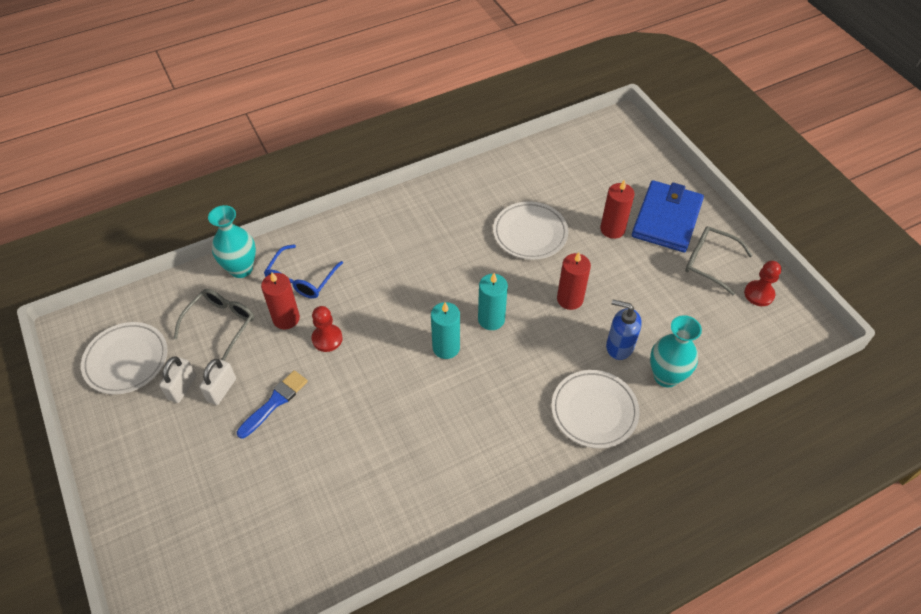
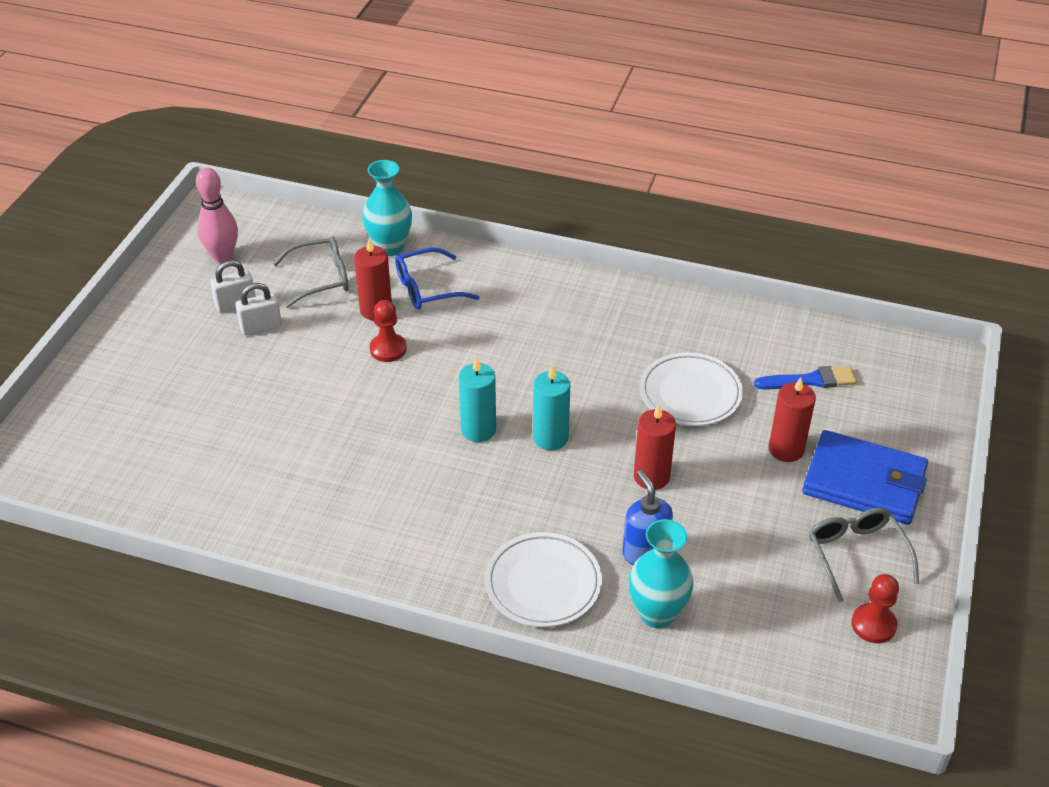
camera: 45 degrees right, 10 degrees down
white plate [81,322,168,395] -> pink bowling pin [196,167,238,262]
blue brush [237,370,308,438] -> blue brush moved to [754,366,857,389]
blue wallet [632,180,704,252] -> blue wallet turned 45 degrees clockwise [802,430,928,525]

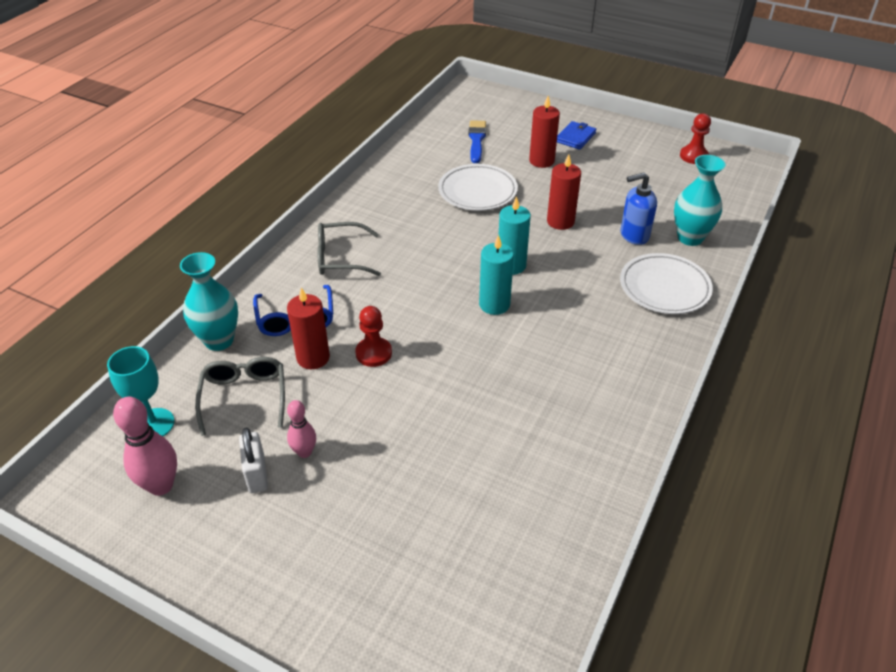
camera: 80 degrees left, 0 degrees up
white padlock [235,283,282,335] -> pink bowling pin [287,400,316,458]
blue wallet [802,430,928,525] -> blue wallet [557,121,596,150], size x0.51
grey glasses [809,508,919,602] -> grey glasses moved to [317,222,381,276]
none -> turquoise goblet [107,346,174,436]

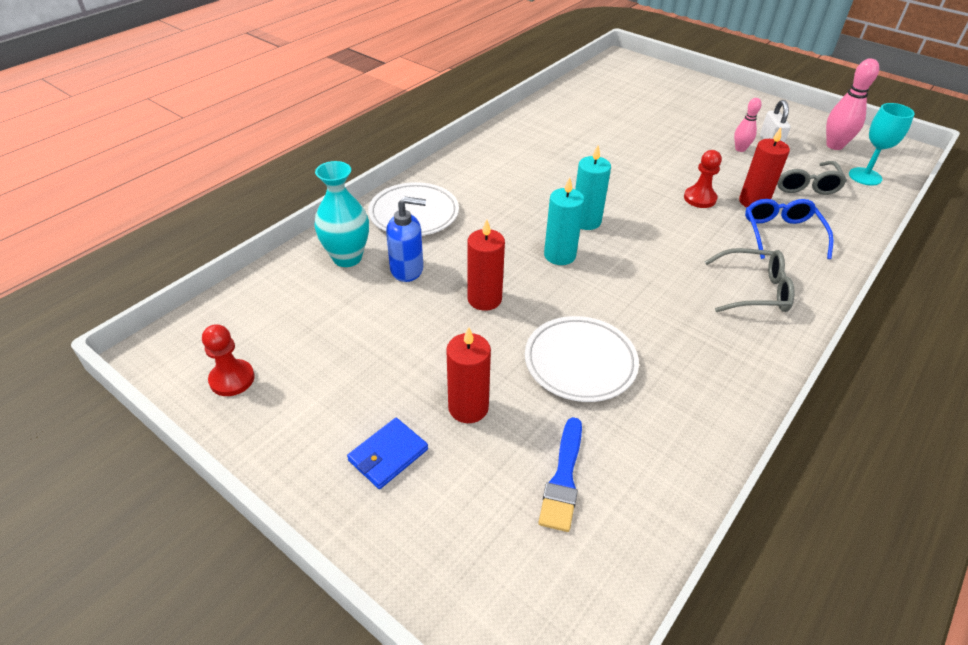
camera: 170 degrees left, 0 degrees up
turquoise vase [180,252,238,351] -> none

